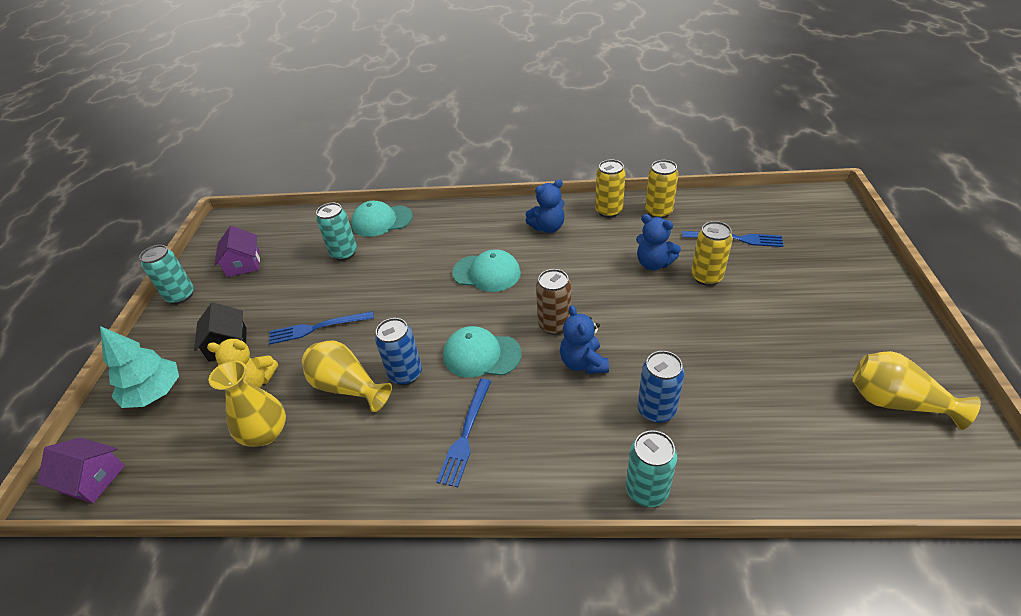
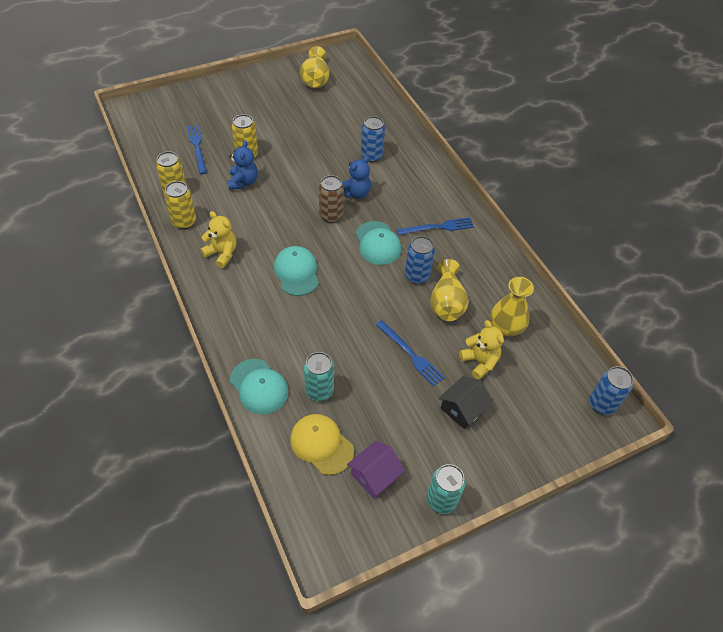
camera: 125 degrees left, 10 degrees up
purple house [37,438,125,503] -> blue can [589,366,633,415]
turquoise tree [100,326,179,408] -> none
blue teddy bear [526,180,565,233] -> yellow teddy bear [201,211,236,268]
turquoise can [626,430,677,507] -> none
none -> yellow cap [290,414,354,475]

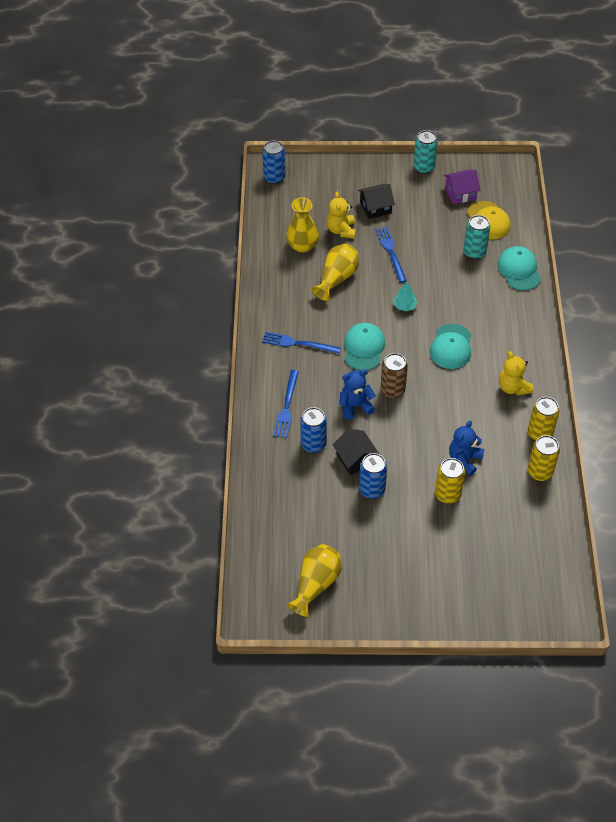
camera: 150 degrees left, 0 degrees up
blue fork [186,125,207,174] -> blue fork moved to [273,370,299,438]
blue can [405,236,435,284] -> blue can moved to [359,453,387,499]
none -> black house [333,429,379,475]
none -> turquoise tree [394,282,417,311]

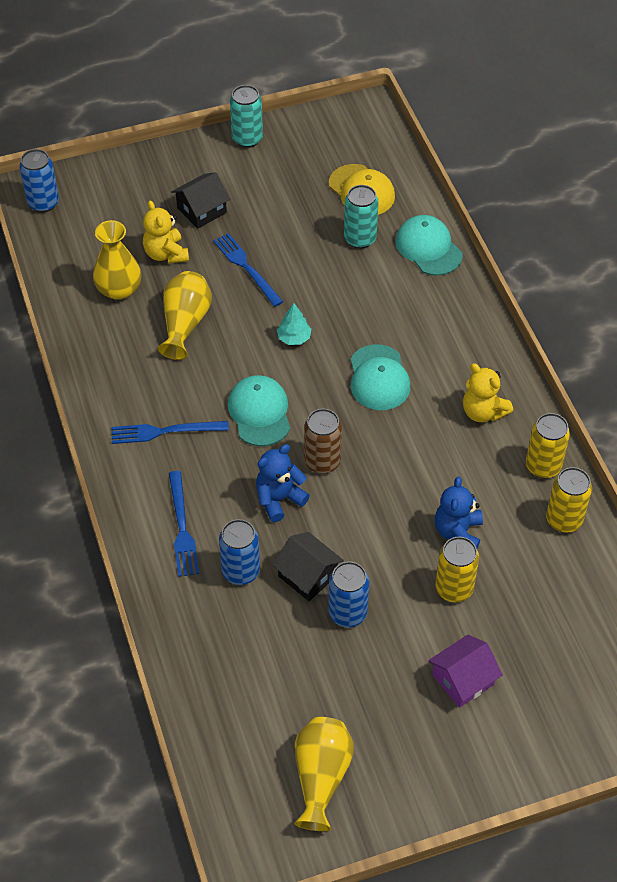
camera: 20 degrees left, 0 degrees up
purple house [444,170,480,204] -> purple house moved to [428,635,503,708]

